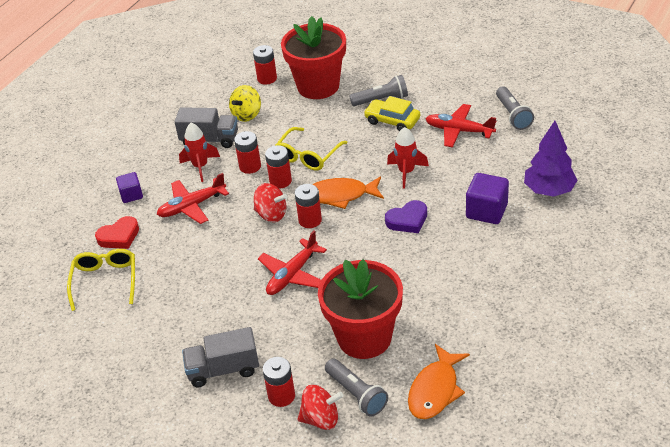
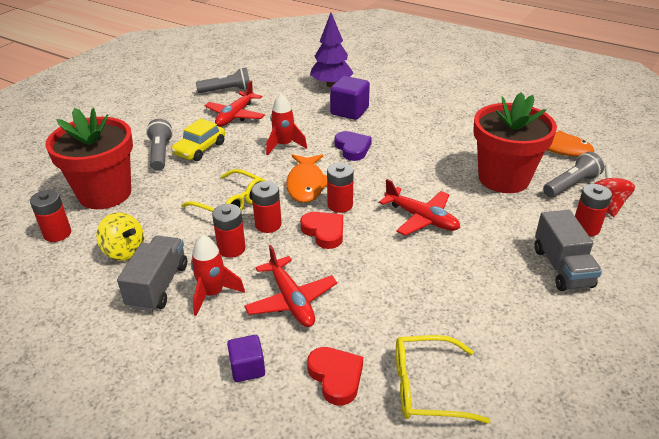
camera: 90 degrees left, 5 degrees down
red spinning top [254,183,287,222] -> red heart [300,212,343,249]

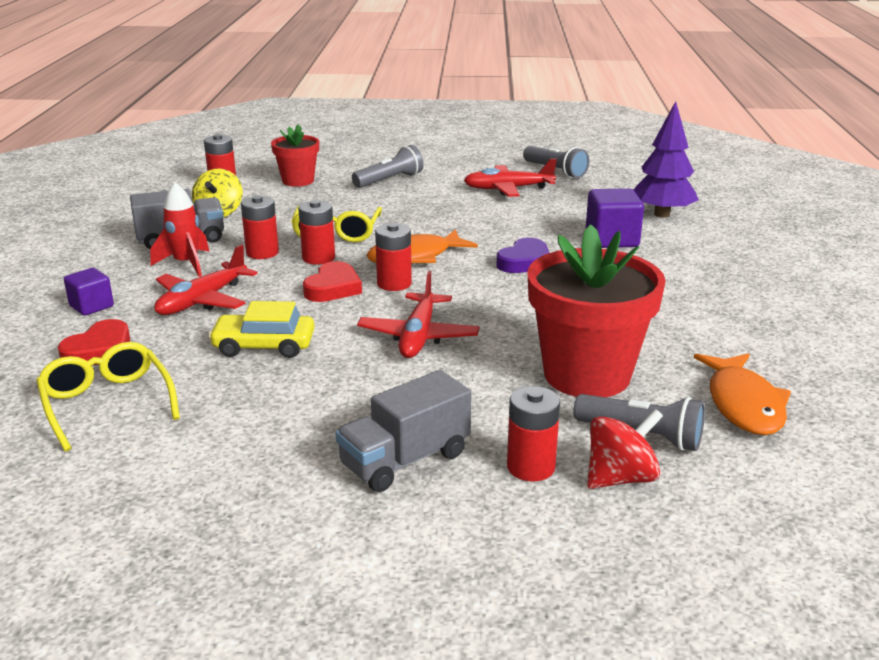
camera: 60 degrees right, 10 degrees down
red flower pot [45,108,133,209] -> red flower pot [271,124,319,187], size x0.56
yellow car [171,119,225,161] -> yellow car moved to [209,301,315,358]
red rocket [266,94,307,156] -> none

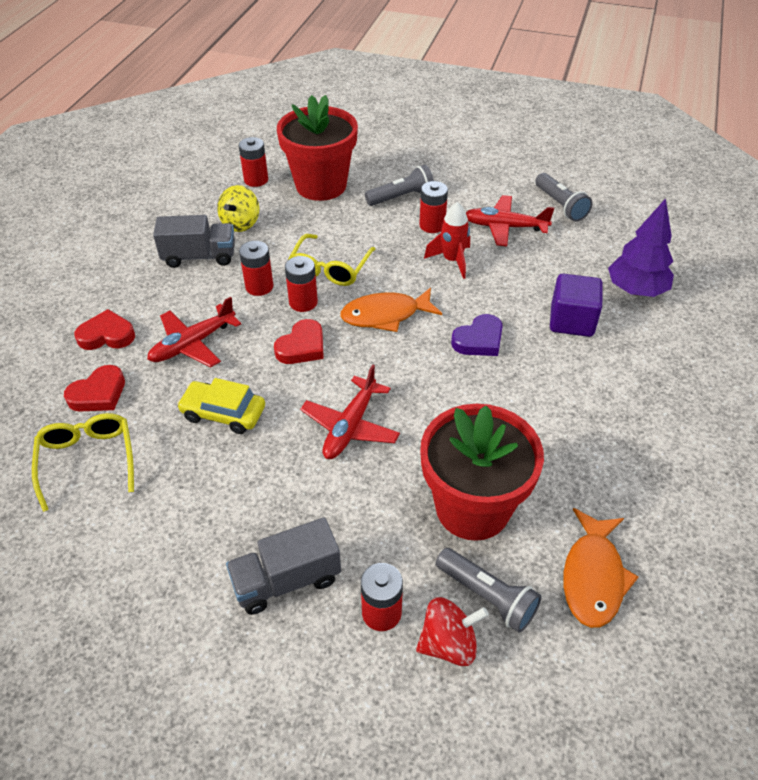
camera: 15 degrees right, 20 degrees up
purple cube [64,268,114,316] -> red heart [74,309,135,350]
red rocket [150,182,209,277] -> red rocket moved to [424,202,470,279]
red flower pot [271,124,319,187] -> red flower pot [277,95,358,201], size x1.79
red battery [375,223,412,291] -> red battery moved to [419,181,448,233]

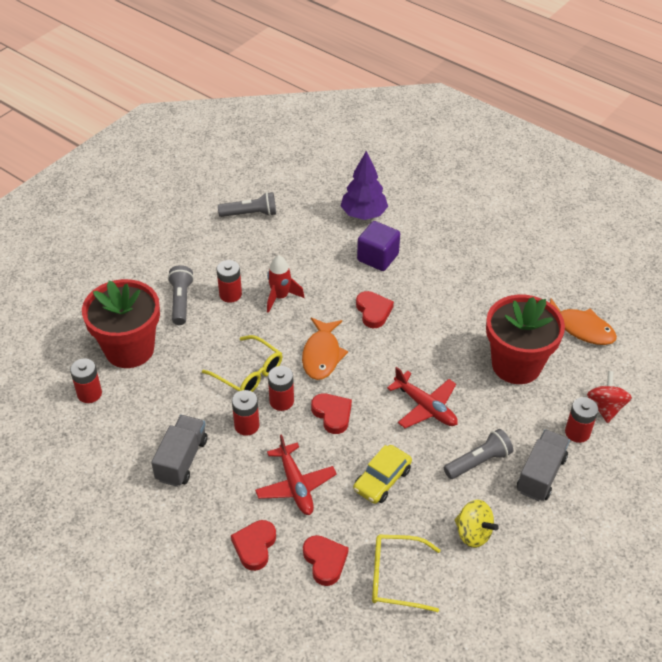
camera: 70 degrees left, 0 degrees up
yellow spinning top [217,185,259,232] -> yellow spinning top moved to [455,500,499,548]
grey truck [226,517,341,615] -> grey truck turned 150 degrees counterclockwise [517,429,570,501]
grey flashlight [436,548,542,633] -> grey flashlight moved to [444,429,513,479]
purple heart [451,314,503,356] -> red heart [356,291,394,328]
red plane [466,195,554,246] -> none

